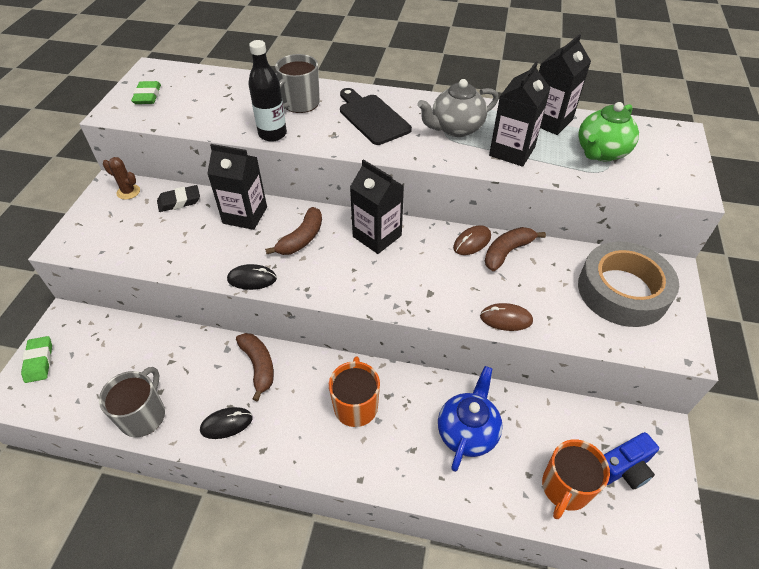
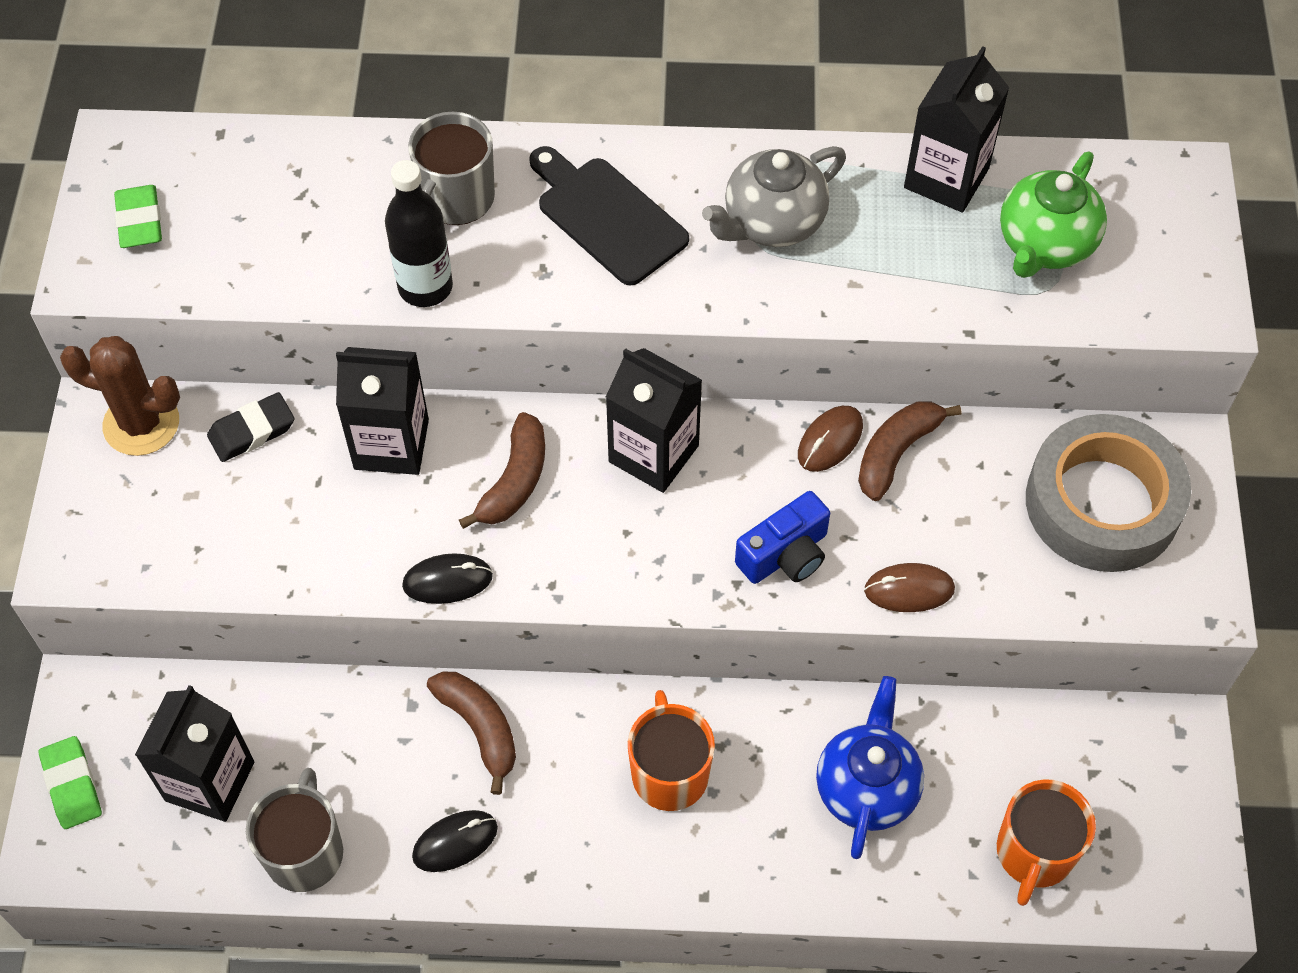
camera: 10 degrees left, 10 degrees up
brown cactus [103,157,140,200] -> brown cactus [60,336,180,456], size x1.67
black carton [489,62,550,167] -> black carton moved to [135,685,254,822]
blue camera [604,432,659,490] -> blue camera moved to [735,491,830,584]

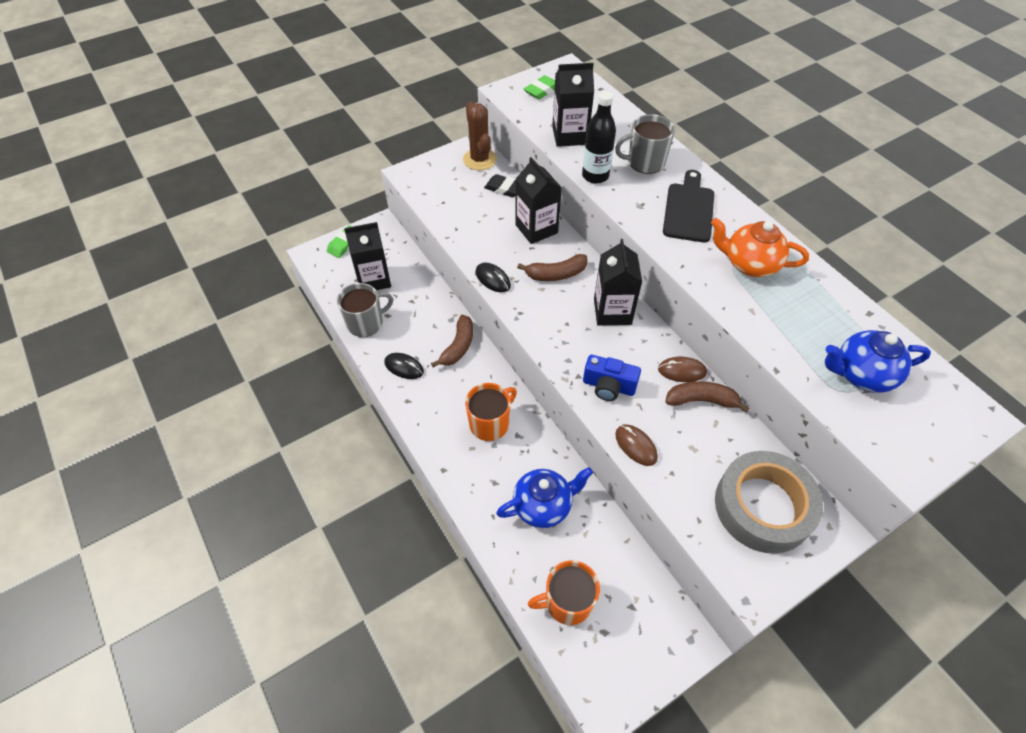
camera: 55 degrees right, 5 degrees down
grey teapot [702,146,846,247] -> orange teapot [711,218,809,277]
black carton [904,46,1009,213] -> black carton moved to [552,63,594,147]
green teapot [1000,151,1107,278] -> blue teapot [825,330,931,393]

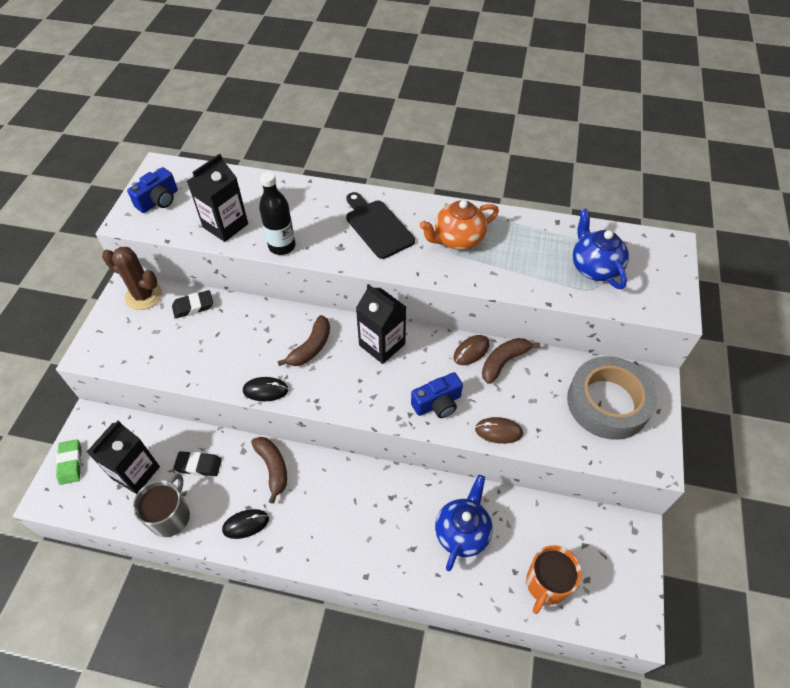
camera: 45 degrees left, 0 degrees up
orange mug [465,383,517,441] -> none
black carton [515,157,562,244] -> none
green eraser [524,75,555,99] -> blue camera [127,167,178,213]
grey mug [615,114,675,174] -> none
blue teapot [825,330,931,393] -> blue teapot turned 120 degrees clockwise [573,208,629,289]
none -> black eraser [173,451,222,476]

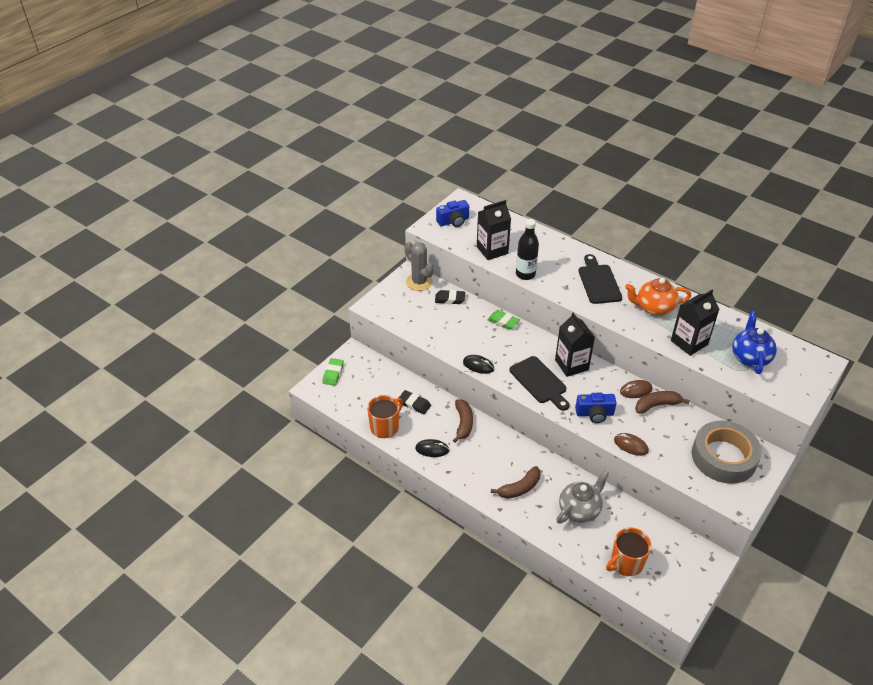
camera: 25 degrees right, 10 degrees down
black carton [87,421,160,494] -> black carton moved to [671,290,720,356]
brown cactus [102,247,162,310] -> grey cactus [405,242,434,291]
grey mug [133,474,190,537] -> orange mug [367,395,403,438]
brown banana [278,315,330,366] -> brown banana moved to [491,466,540,499]
blue teapot [435,475,493,571] -> grey teapot [556,470,609,524]
none -> green eraser [487,310,520,330]
none -> black cutting board [510,356,569,411]

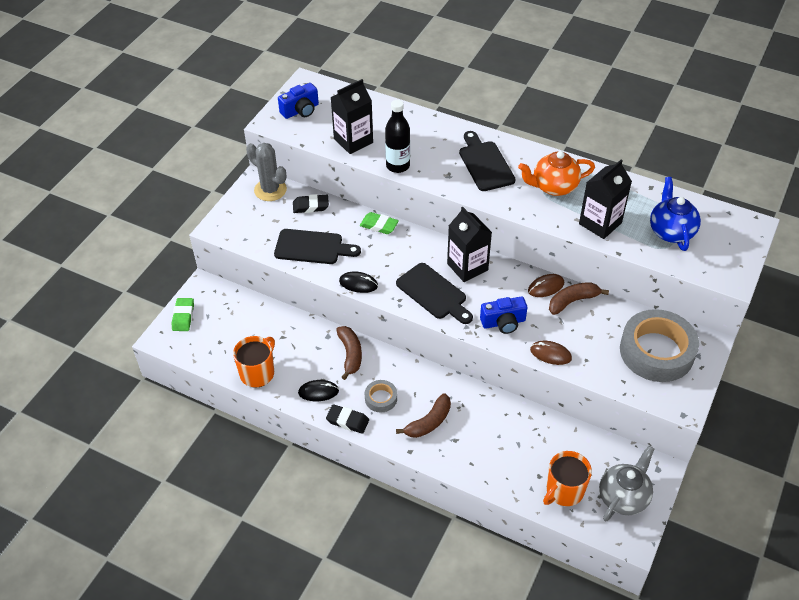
camera: 10 degrees left, 5 degrees up
black eraser [399,390,431,414] -> black eraser moved to [326,404,369,434]
grey teapot [556,470,609,524] -> grey teapot moved to [599,446,654,521]
none -> black cutting board [274,229,361,264]
none -> grey tape [365,380,397,412]

